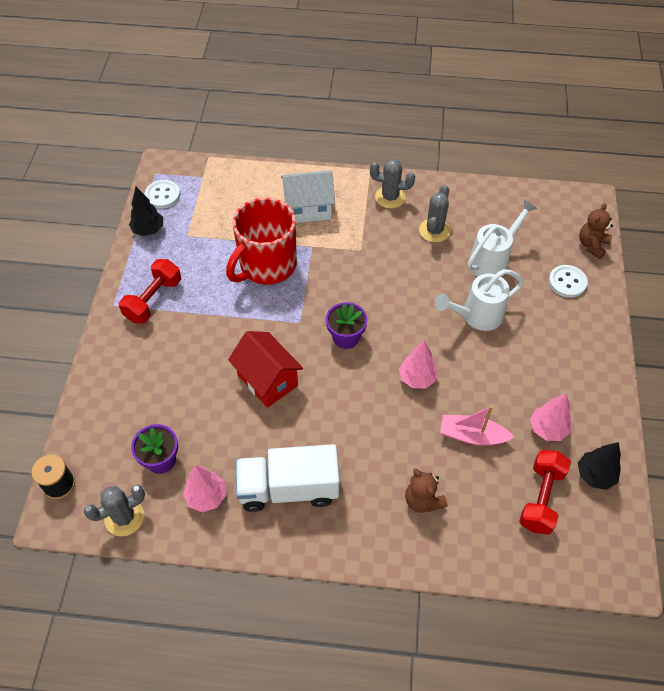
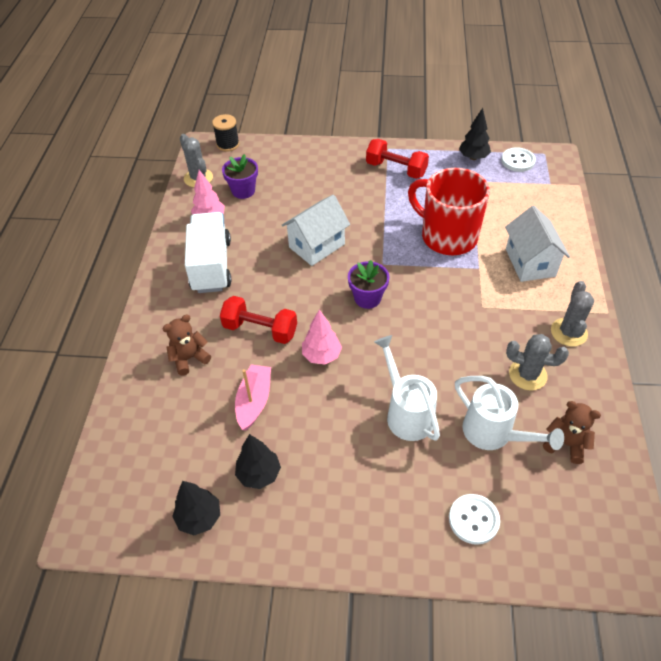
camera: 90 degrees right, 5 degrees down
red house [228,331,303,408] -> white house [282,195,350,266]
red dumbbell [519,450,571,535] -> red dumbbell moved to [220,296,297,344]
pink tree [530,393,571,441] -> black tree [235,434,281,489]
brown teddy bear [579,203,613,259] -> brown teddy bear moved to [543,401,601,464]

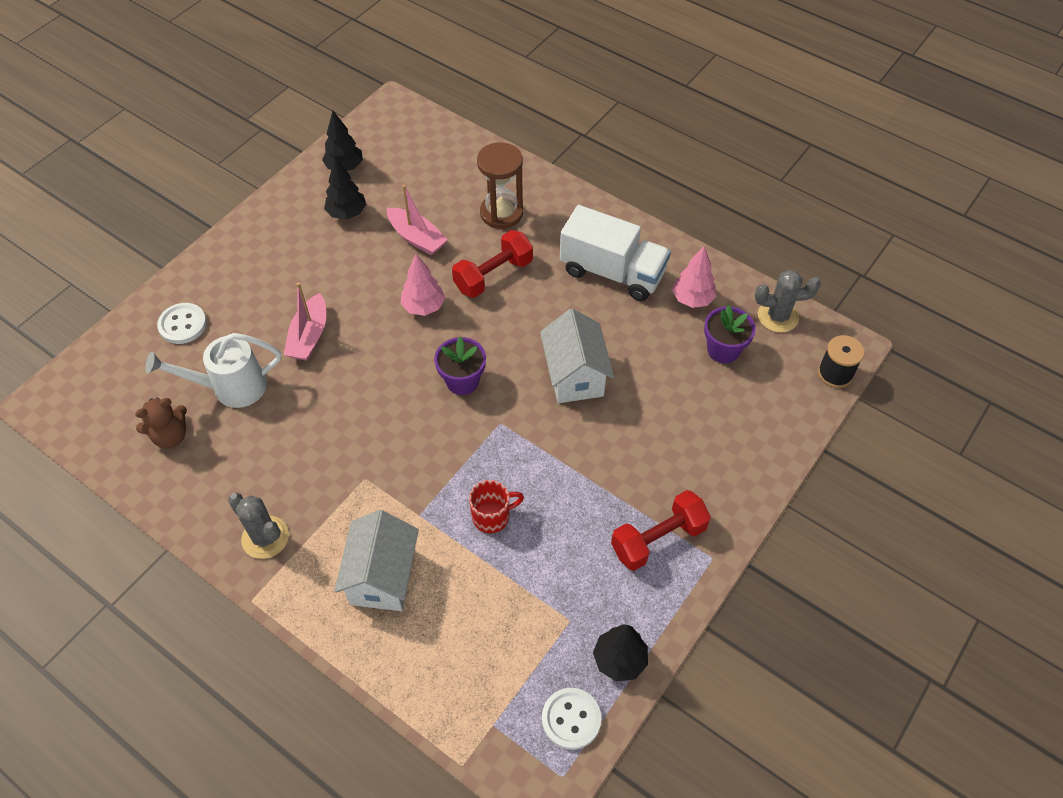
camera: 120 degrees right, 5 degrees up
brown teddy bear [162,315,211,376] -> brown hourglass [477,142,523,229]
white watering can [374,335,440,441] -> pink boat [284,283,326,361]
red mug [408,168,490,255] -> red mug [469,480,524,533], size x0.46
white house [505,206,570,282] -> white house turned 75 degrees clockwise [334,510,419,611]
grey cactus [506,334,569,391] -> none

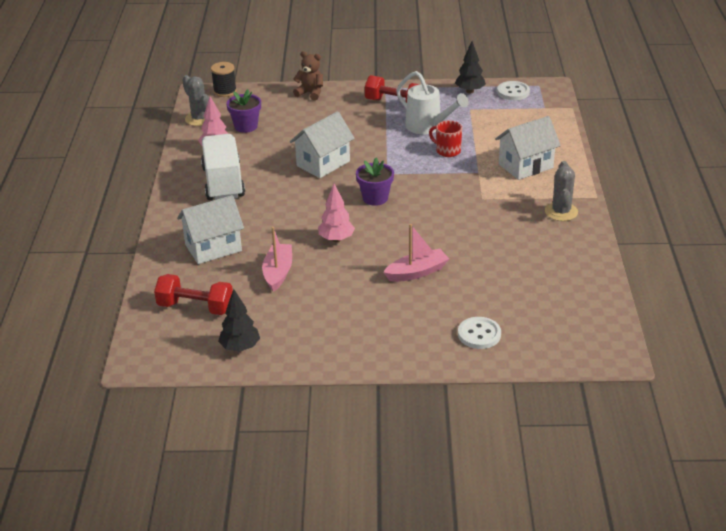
camera: 125 degrees left, 20 degrees down
brown teddy bear [135,398,187,449] -> brown teddy bear moved to [293,51,323,100]
white watering can [145,333,281,408] -> white watering can moved to [396,71,469,134]
black tree [324,158,366,220] -> none
red dumbbell [452,230,533,298] -> red dumbbell moved to [154,274,233,315]
brown hourglass [477,142,523,229] -> white house [177,195,244,264]

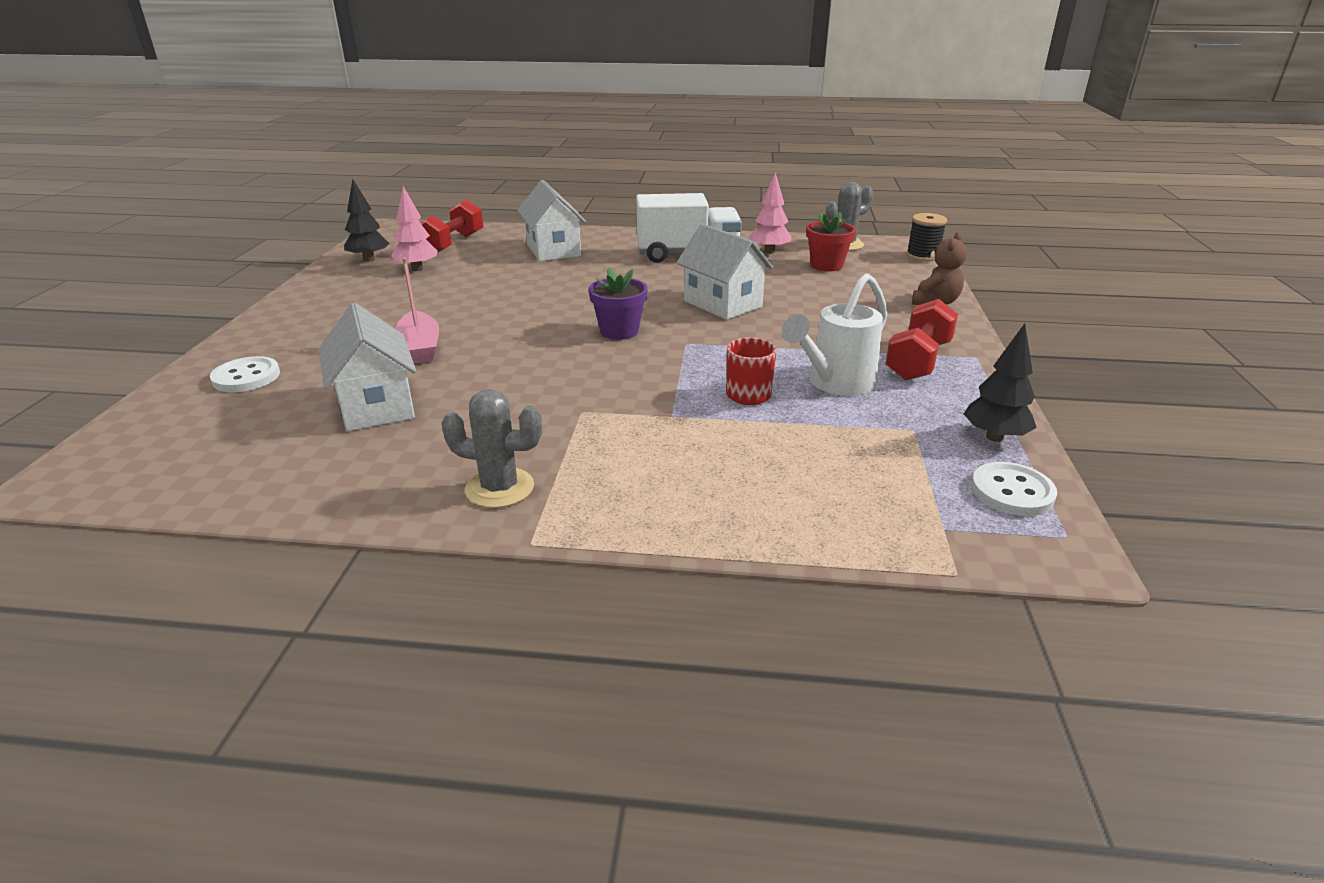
camera: 95 degrees right, 5 degrees down
purple flower pot [226,89,261,133] -> red flower pot [806,212,856,271]
pink boat [262,227,292,292] -> none
pink tree [318,184,355,242] -> pink tree moved to [391,186,438,271]
white house [495,116,561,180] -> white house moved to [319,303,416,431]

